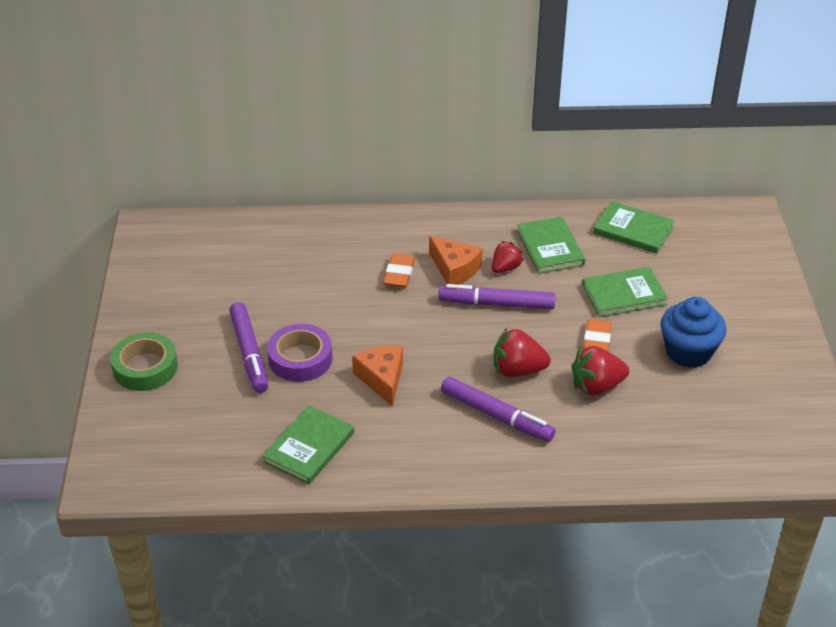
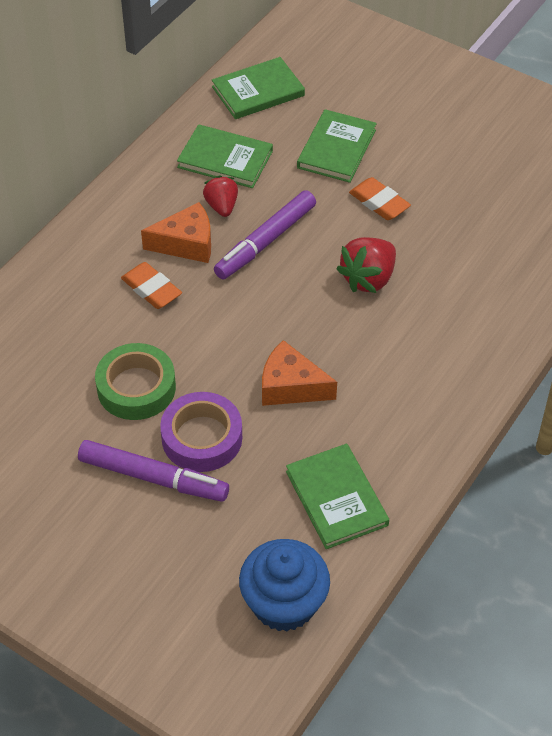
camera: 55 degrees left, 10 degrees up
green tape [110,332,178,391] -> green tape moved to [95,343,176,420]
purple marker [441,377,555,442] -> none
red strawberry [572,346,629,395] -> none
blue cupcake [661,297,727,368] -> blue cupcake moved to [239,539,330,632]

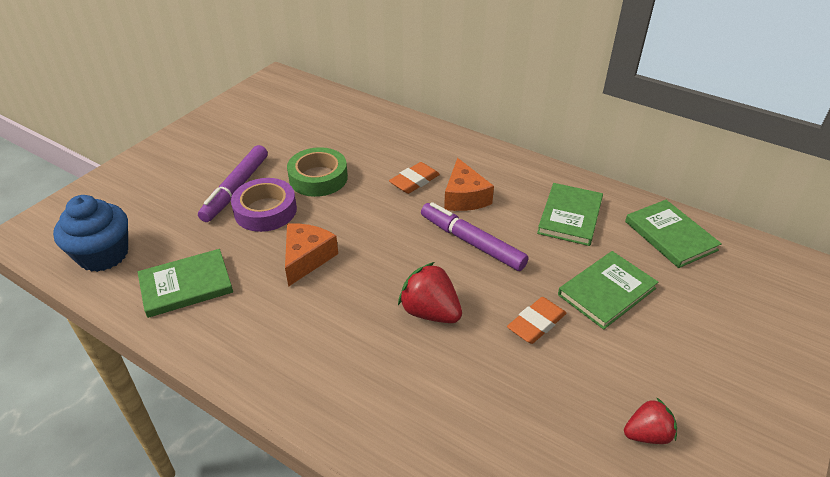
camera: 90 degrees right, 10 degrees down
red strawberry [203,175,238,217] -> red strawberry moved to [624,397,677,444]
green book [297,109,377,183] -> green book turned 60 degrees counterclockwise [558,251,658,330]

